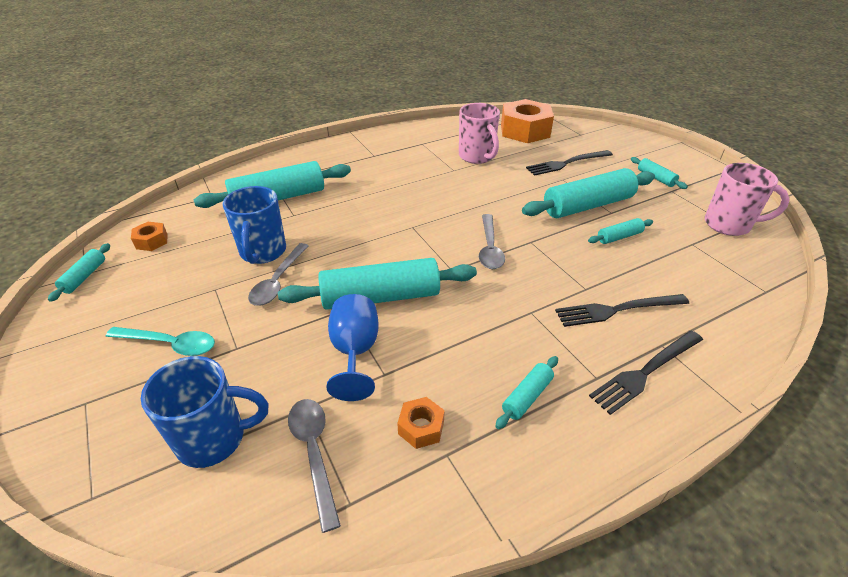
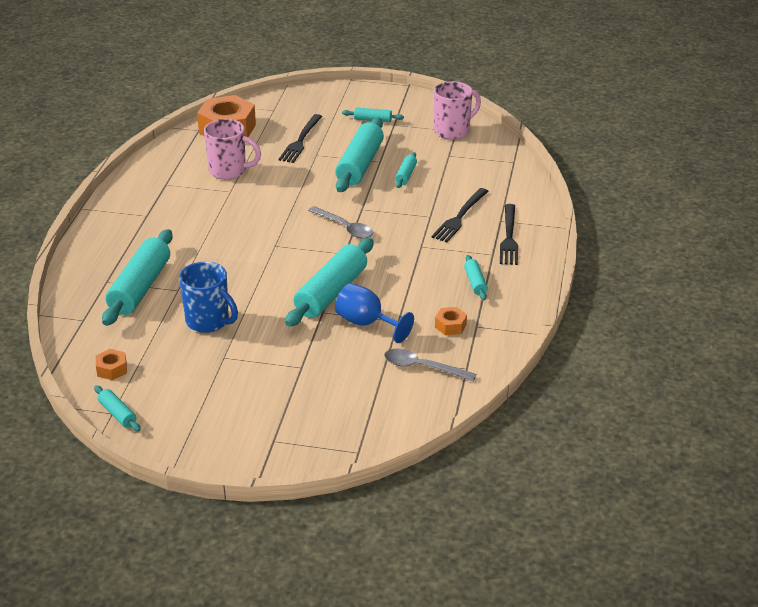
camera: 50 degrees left, 5 degrees down
turquoise spoon [106,327,215,356] -> none
blue mug [141,356,268,468] -> none
grey spoon [248,243,309,306] -> none

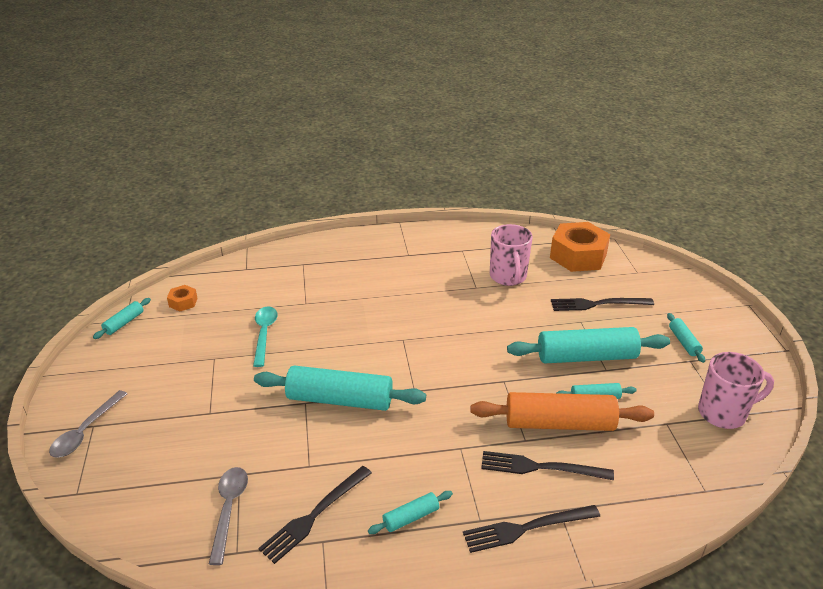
camera: 70 degrees right, 0 degrees up
turquoise rolling pin [102,229,173,326] -> none
blue mug [179,262,238,333] -> turquoise spoon [253,306,278,367]
grey spoon [308,206,373,239] -> grey spoon moved to [49,390,127,458]
blue goblet [335,283,414,343] -> none
pink mug [434,81,481,140] -> pink mug turned 45 degrees counterclockwise [698,352,774,429]
orange nut [435,307,467,335] -> black fork [258,466,372,564]
none -> orange rolling pin [471,392,654,431]

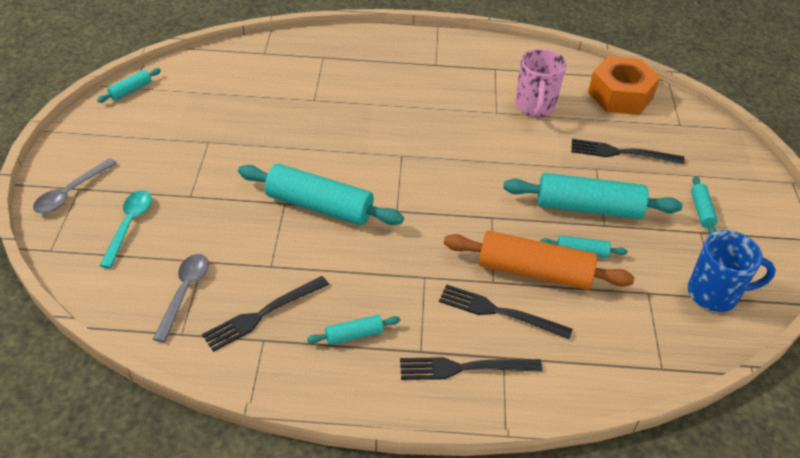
camera: 10 degrees right, 10 degrees up
orange nut [167,285,198,311] -> none
turquoise spoon [253,306,278,367] -> turquoise spoon moved to [100,190,152,268]
pink mug [698,352,774,429] -> blue mug [688,230,776,312]

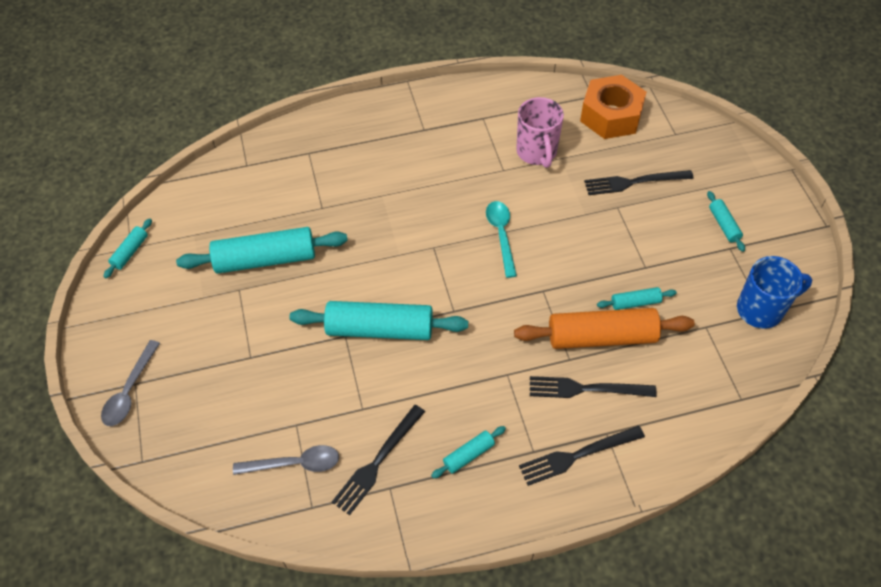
camera: 15 degrees left, 10 degrees up
turquoise spoon [100,190,152,268] -> turquoise spoon moved to [486,201,517,278]
grey spoon [153,254,209,343] -> grey spoon turned 90 degrees clockwise [233,445,339,475]
turquoise rolling pin [503,173,683,219] -> turquoise rolling pin moved to [176,227,348,274]

